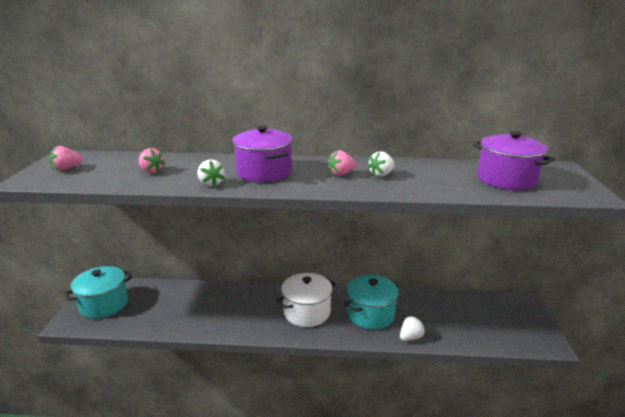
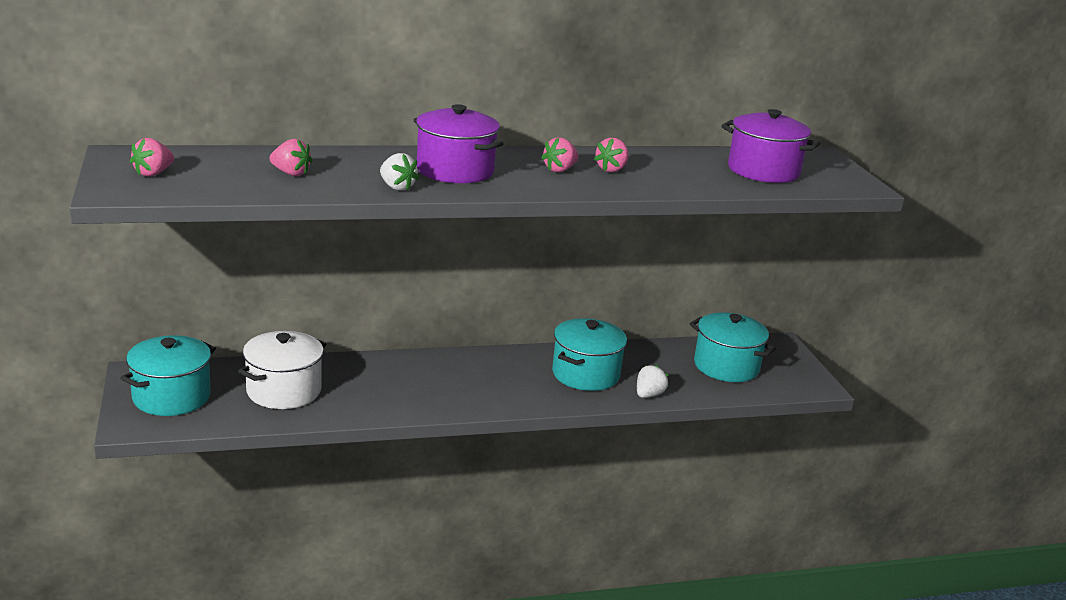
camera: 20 degrees left, 0 degrees up
white pot [276,273,336,327] -> white pot moved to [238,331,326,409]
white strawberry [367,151,395,177] -> pink strawberry [594,138,629,172]
none -> turquoise pot [690,312,776,382]

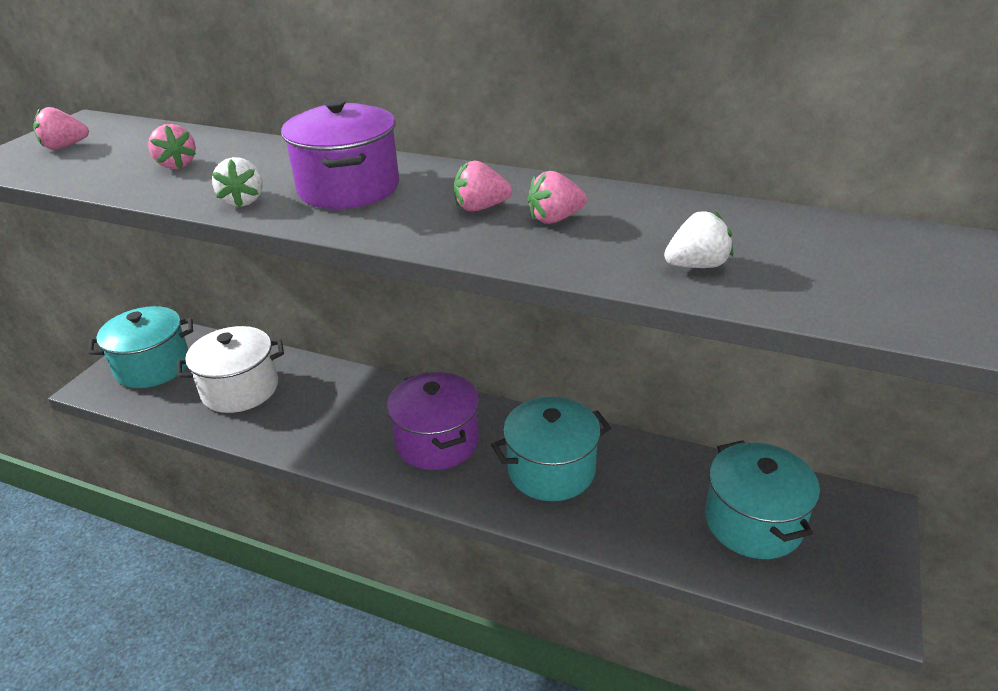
camera: 40 degrees right, 10 degrees up
white strawberry [637,364,668,398] -> white strawberry moved to [664,211,733,268]
purple pot [722,109,820,183] -> purple pot moved to [387,372,479,470]

